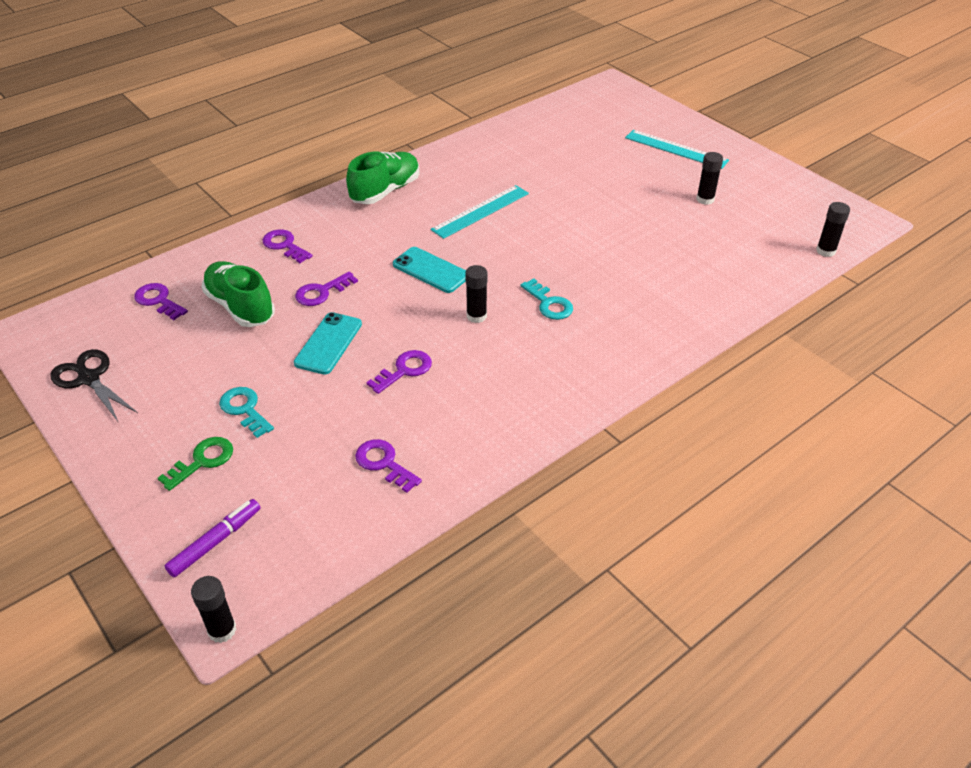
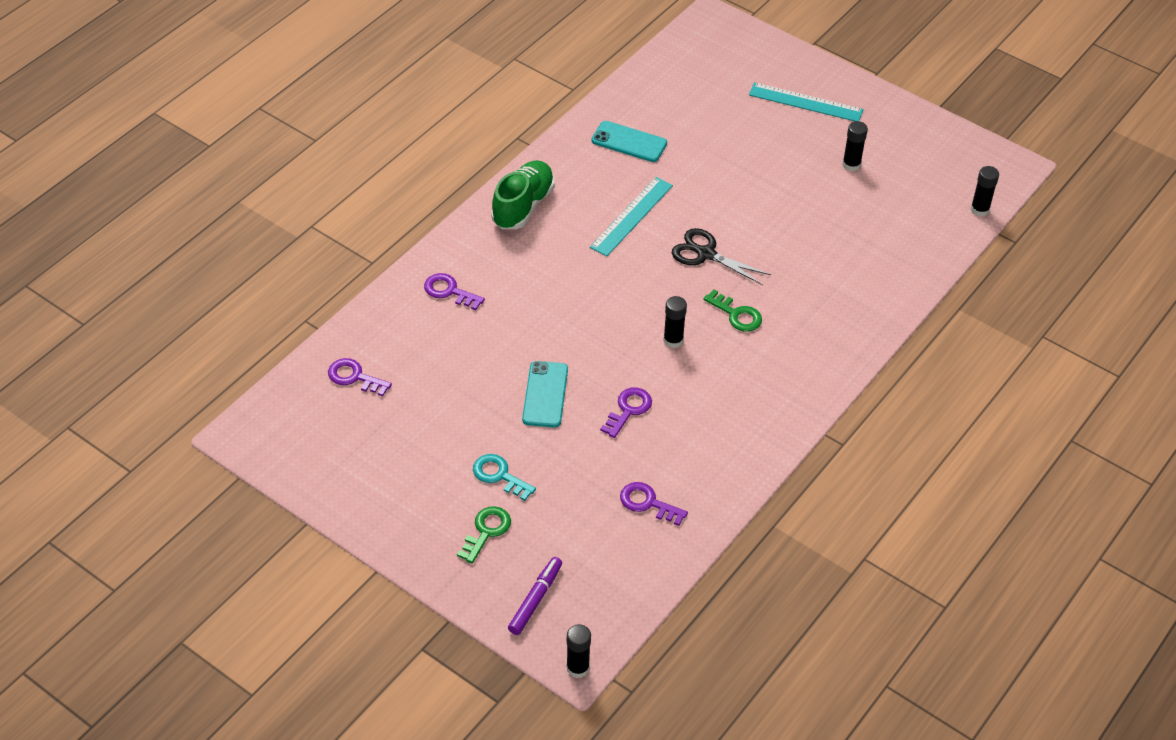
camera: 15 degrees left, 5 degrees up
black scissors [50,349,138,423] -> black scissors moved to [672,228,771,285]
green shoe [202,261,275,327] -> none
purple key [295,272,358,306] -> none
turquoise phone [393,247,466,293] -> turquoise phone moved to [592,121,667,162]
turquoise key [521,278,573,320] -> green key [703,290,762,332]

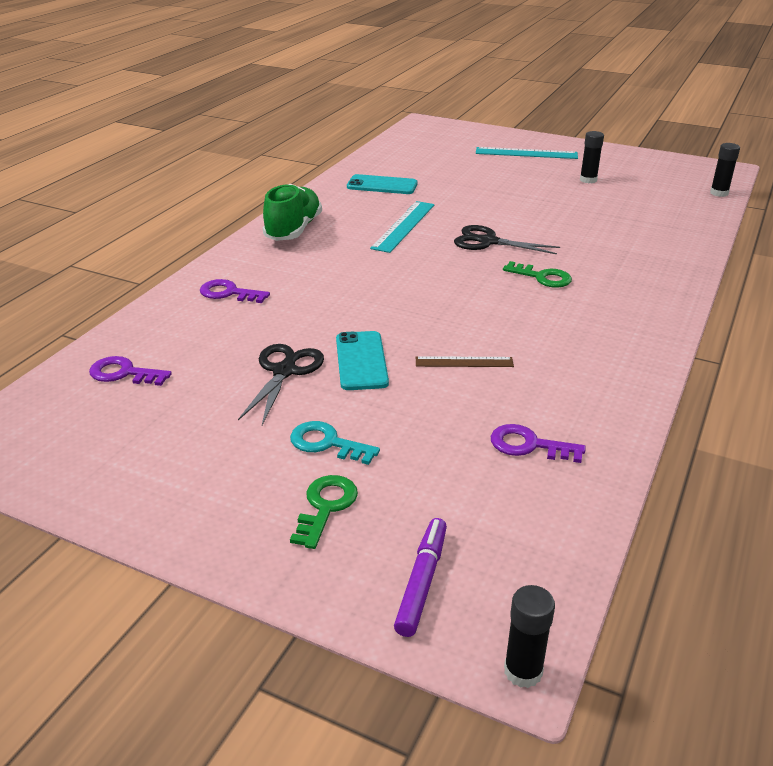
camera: 10 degrees left, 15 degrees down
purple key [600,388,652,438] -> brown ruler [416,356,514,367]
black glue stick [663,296,687,348] -> none
none -> black scissors [238,344,324,425]

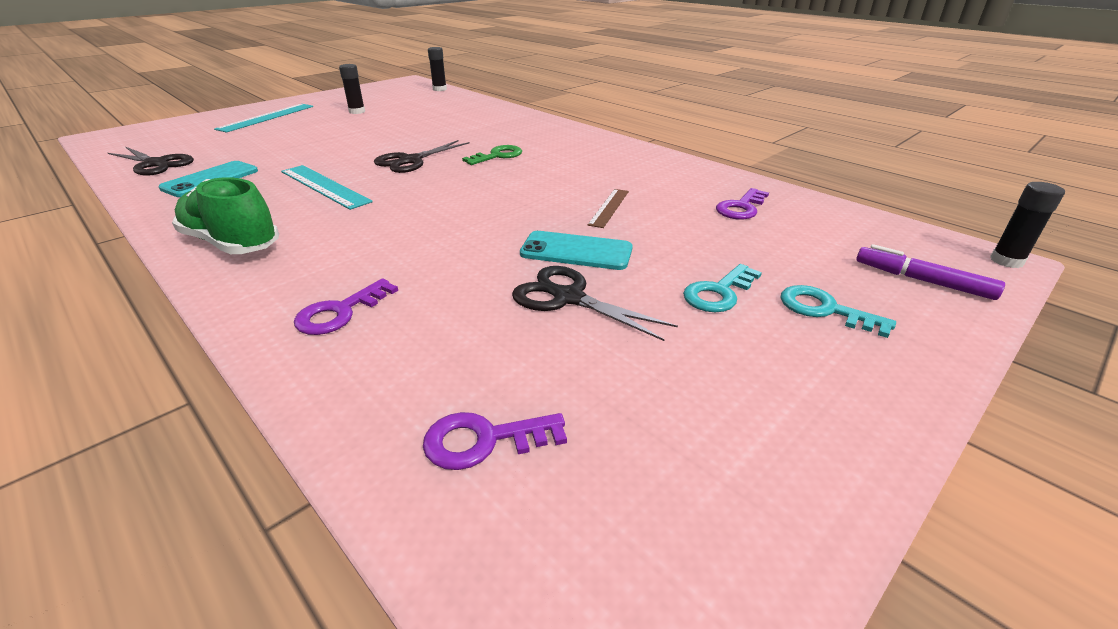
camera: 70 degrees left, 0 degrees up
purple key [89,356,172,386] -> purple key turned 45 degrees clockwise [423,412,567,470]
green key [290,475,358,549] -> turquoise key [780,285,896,338]
none -> black scissors [108,147,194,176]

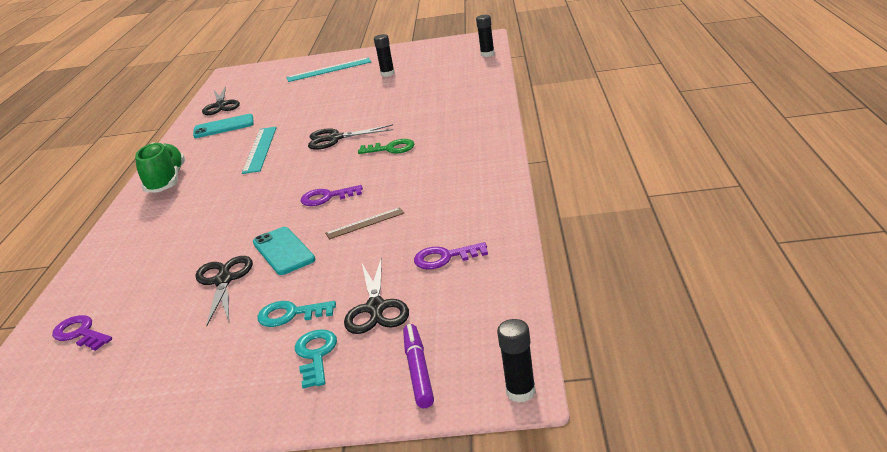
camera: 50 degrees right, 5 degrees down
purple key [294,278,398,335] -> purple key moved to [301,185,363,206]
none -> black scissors [344,257,409,334]

